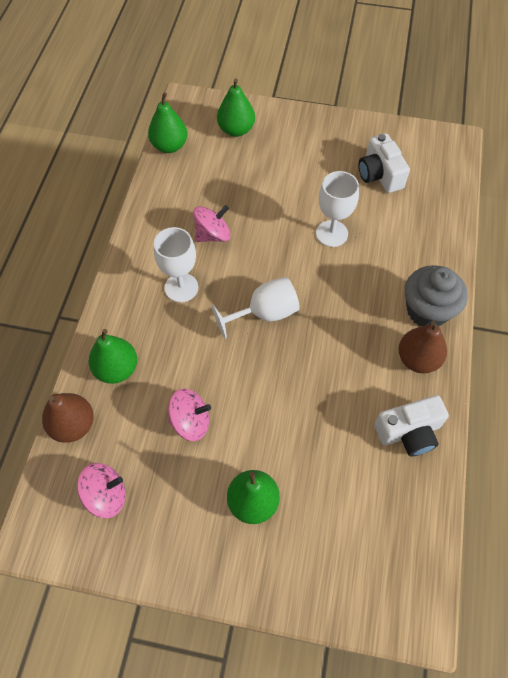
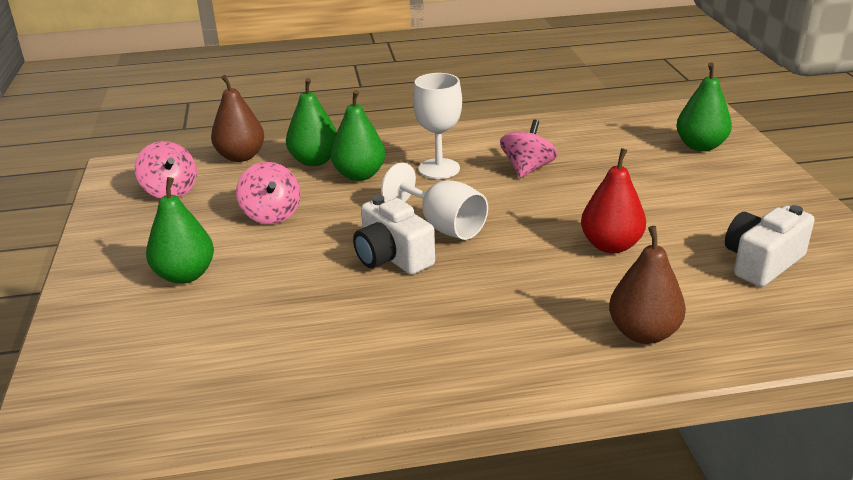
camera: 70 degrees right, 30 degrees down
green pear [148,92,187,153] -> green pear moved to [331,90,385,181]
pink spinning top [193,205,231,242] -> pink spinning top turned 105 degrees counterclockwise [500,120,558,178]
white goblet [316,171,359,247] -> red pear [581,148,646,253]
white camera [374,395,449,457] -> white camera moved to [353,195,435,275]
brown pear [399,321,447,373] -> brown pear moved to [609,226,686,344]
grey cupcake [405,265,468,327] -> none

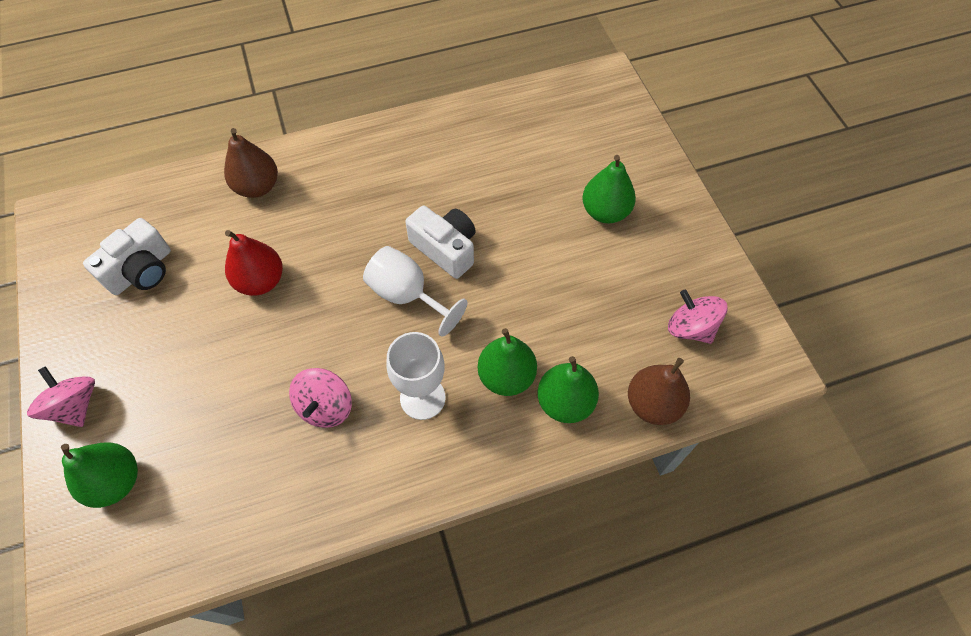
camera: 170 degrees right, 30 degrees up
pink spinning top [236,162,301,224] -> pink spinning top moved to [27,366,95,427]

